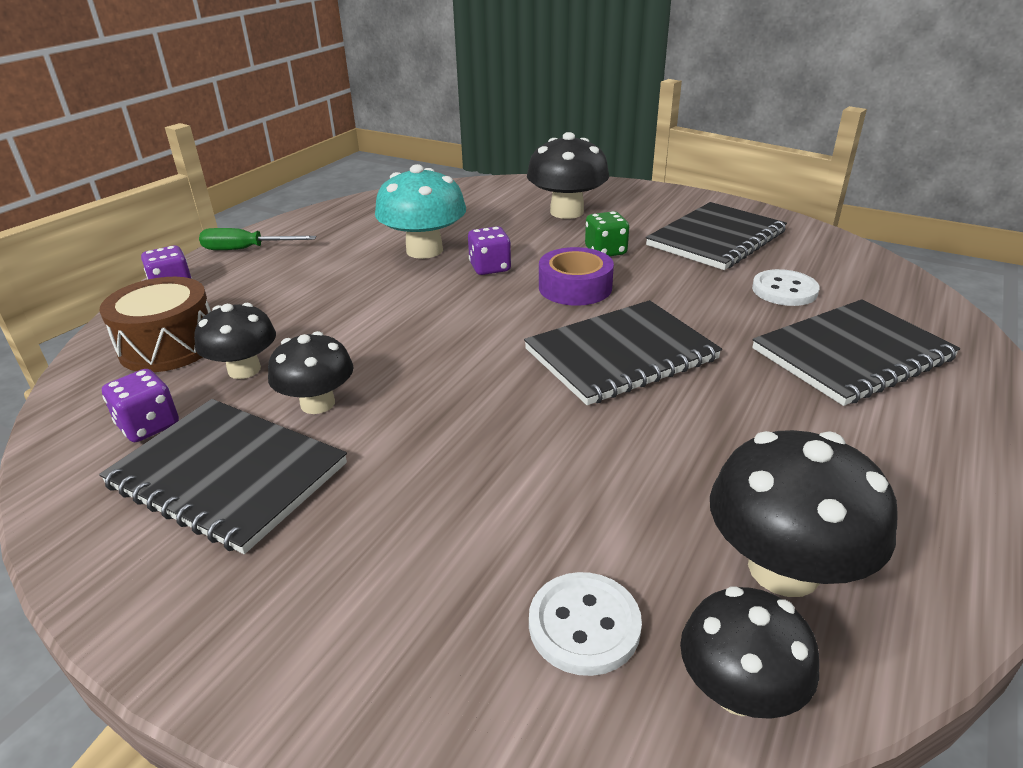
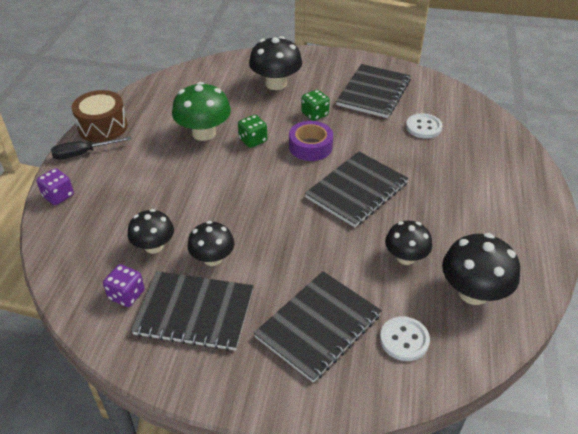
camera: 20 degrees left, 10 degrees up
brown drum [100,277,211,372] -> brown drum moved to [72,90,128,142]
green screwdriver [199,228,316,250] -> black screwdriver [51,136,131,159]
turquoise mushroom [375,164,466,259] -> green mushroom [172,82,231,141]
purple dice [468,226,511,275] -> green dice [238,115,267,148]
black mushroom [680,586,819,719] -> black mushroom moved to [385,221,432,265]
black notebook [752,299,960,406] -> black notebook moved to [254,271,382,383]

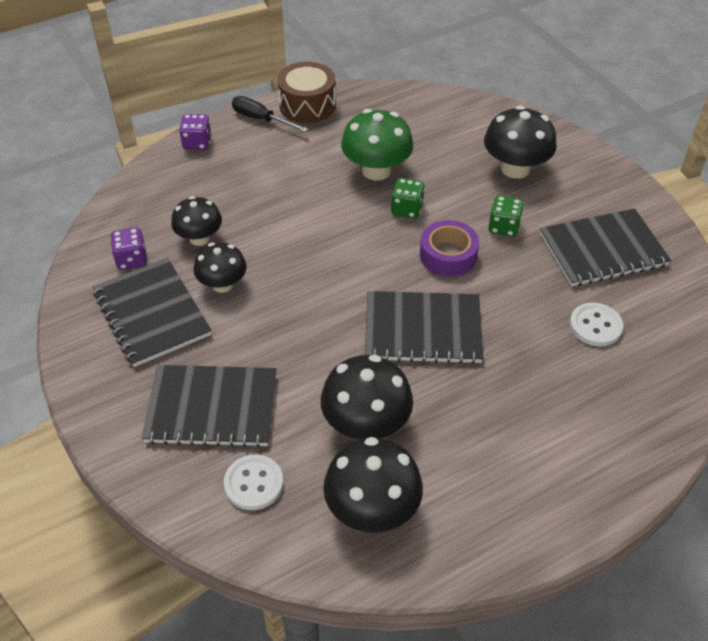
camera: 50 degrees right, 5 degrees up
black mushroom [385,221,432,265] -> black mushroom [321,355,413,439], size x1.52

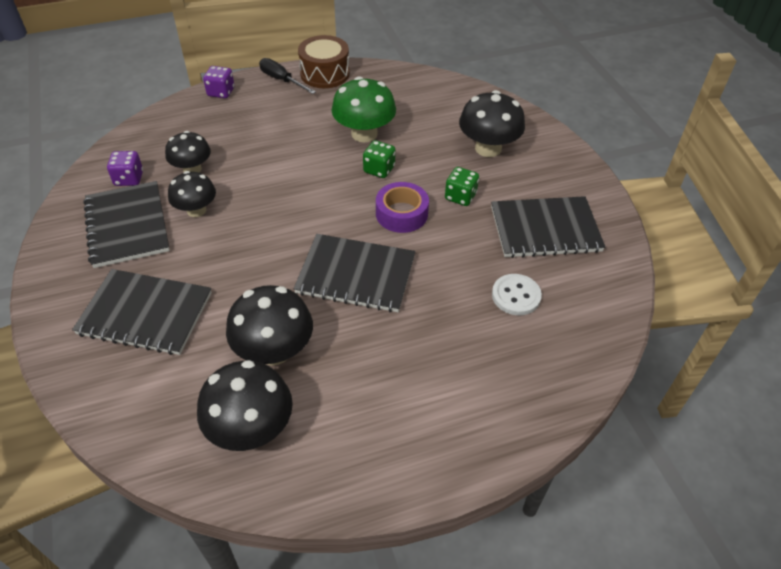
camera: 10 degrees right, 0 degrees up
white button [224,454,283,510] -> none

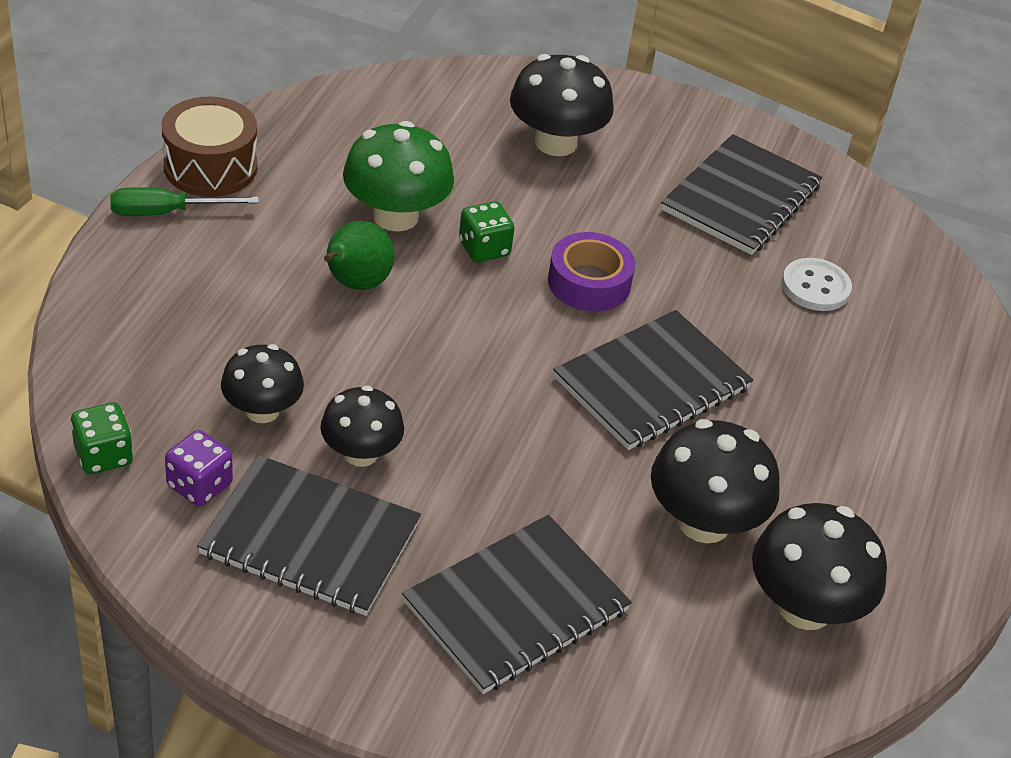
camera: 55 degrees left, 5 degrees down
purple dice [203,66,234,98] -> none
black screwdriver [259,58,316,94] -> green screwdriver [110,187,259,216]
green dice [445,167,479,206] -> green dice moved to [71,402,133,474]
none -> green pear [324,221,395,290]

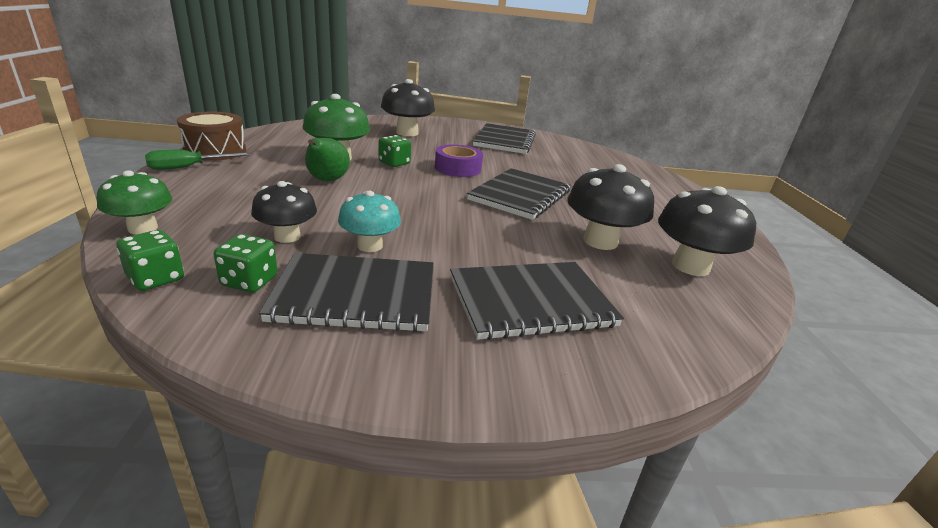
camera: 20 degrees left, 15 degrees down
purple dice [165,430,233,506] -> green dice [213,234,278,293]
black mushroom [320,385,404,467] -> turquoise mushroom [338,191,401,252]
black notebook [402,515,632,694] -> black notebook turned 45 degrees clockwise [450,262,624,340]
white button [782,258,852,311] -> none
none -> green mushroom [97,170,172,234]

